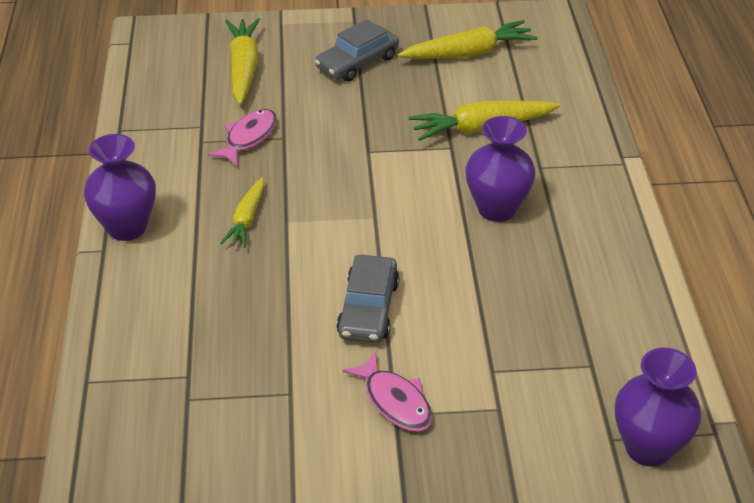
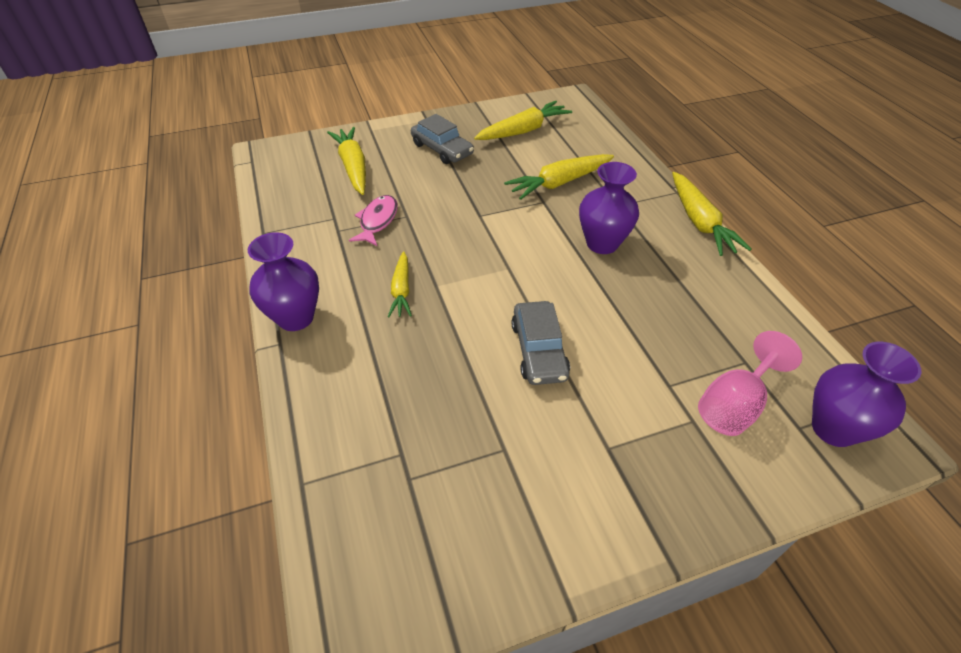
camera: 15 degrees left, 5 degrees up
grey car [315,19,399,81] -> grey car turned 75 degrees counterclockwise [411,114,474,164]
pink fish [342,352,433,432] -> none
none -> yellow carrot [672,172,752,256]
none -> pink goblet [698,331,802,436]

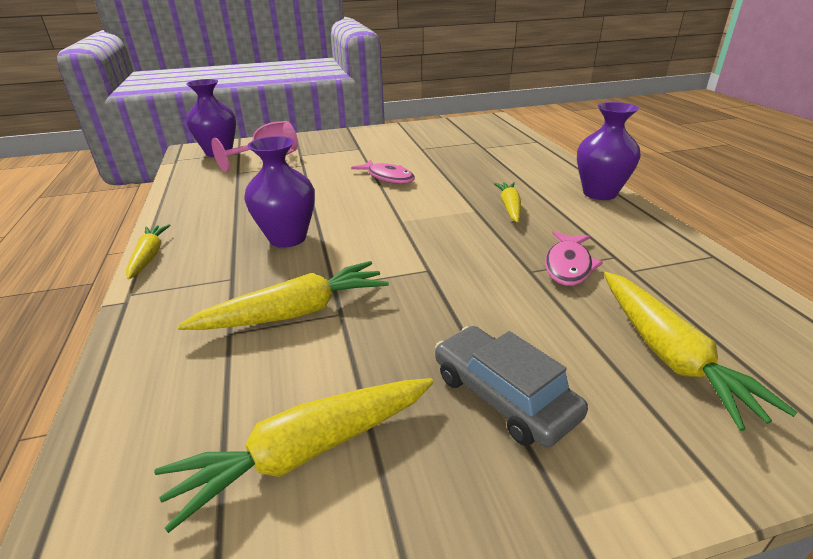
camera: 175 degrees left, 15 degrees down
grey car [512,301,570,385] -> pink fish [351,160,415,184]
yellow carrot [672,172,752,256] -> yellow carrot [126,224,170,280], size x0.62

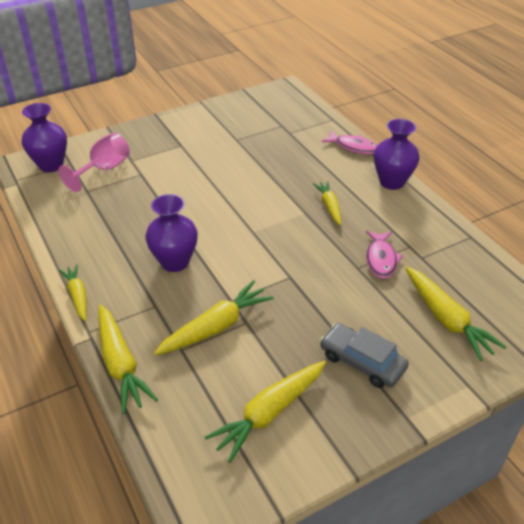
camera: 15 degrees left, 10 degrees up
pink fish [351,160,415,184] -> pink fish moved to [322,131,378,154]
none -> yellow carrot [98,305,158,414]

